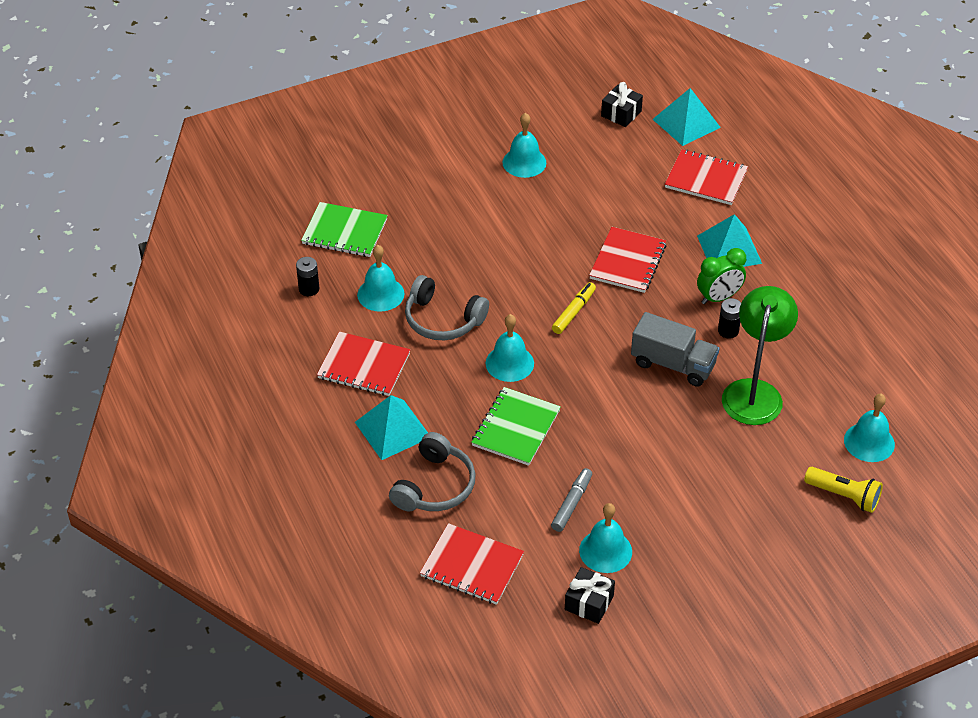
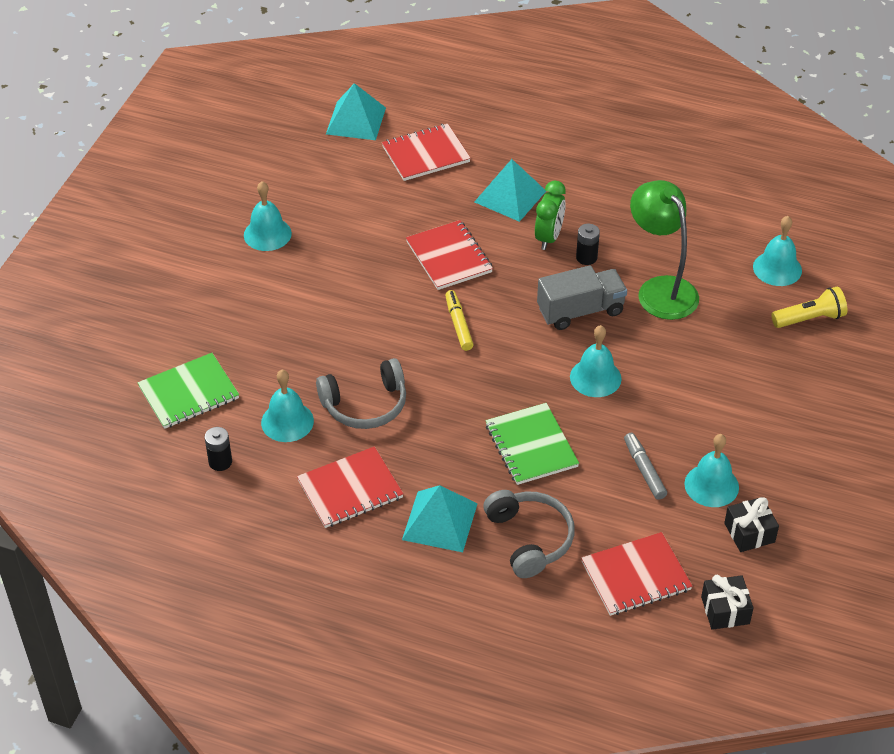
camera: 45 degrees left, 0 degrees up
turquoise bell [486,314,534,382] -> turquoise bell moved to [570,325,622,397]
black gift [601,82,643,127] -> black gift moved to [701,575,754,630]

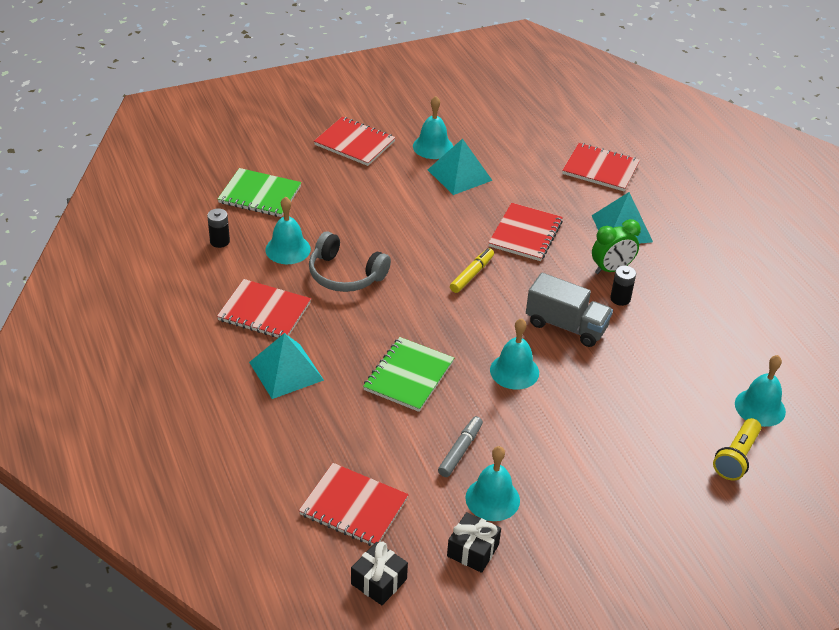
camera: 45 degrees right, 5 degrees down
turquoise pyramid [326,83,386,140] -> turquoise pyramid moved to [428,138,493,195]
grey headphones [483,490,575,578] -> none
green lamp [630,180,699,320] -> none
yellow flashlight [771,287,847,328] -> yellow flashlight turned 90 degrees clockwise [713,418,761,480]
none -> red notebook [314,117,396,166]

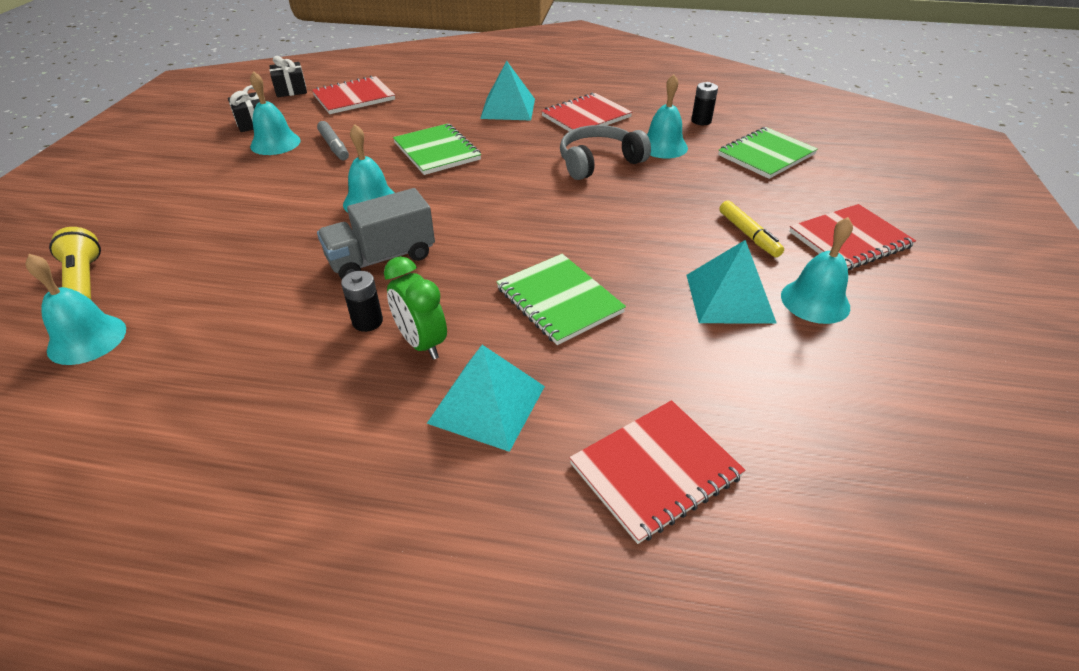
camera: 125 degrees right, 0 degrees up
yellow marker [450,248,494,293] -> yellow marker moved to [719,201,784,257]
red notebook [488,203,563,261] -> green notebook [497,254,626,345]
green clock [592,219,641,274] -> green clock turned 45 degrees counterclockwise [384,256,447,360]

